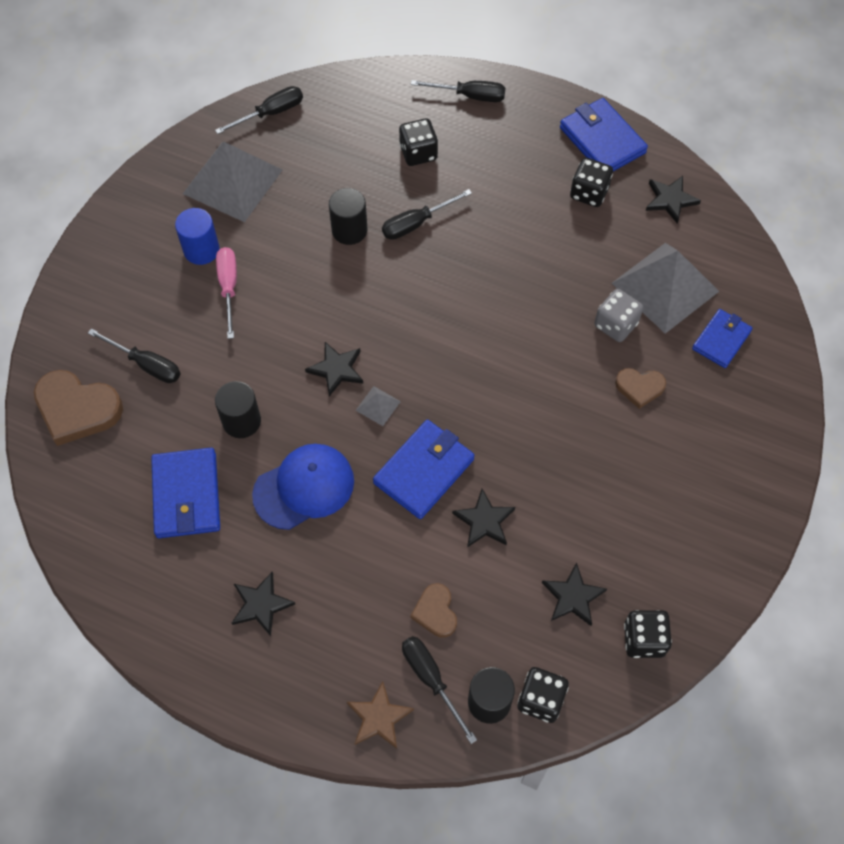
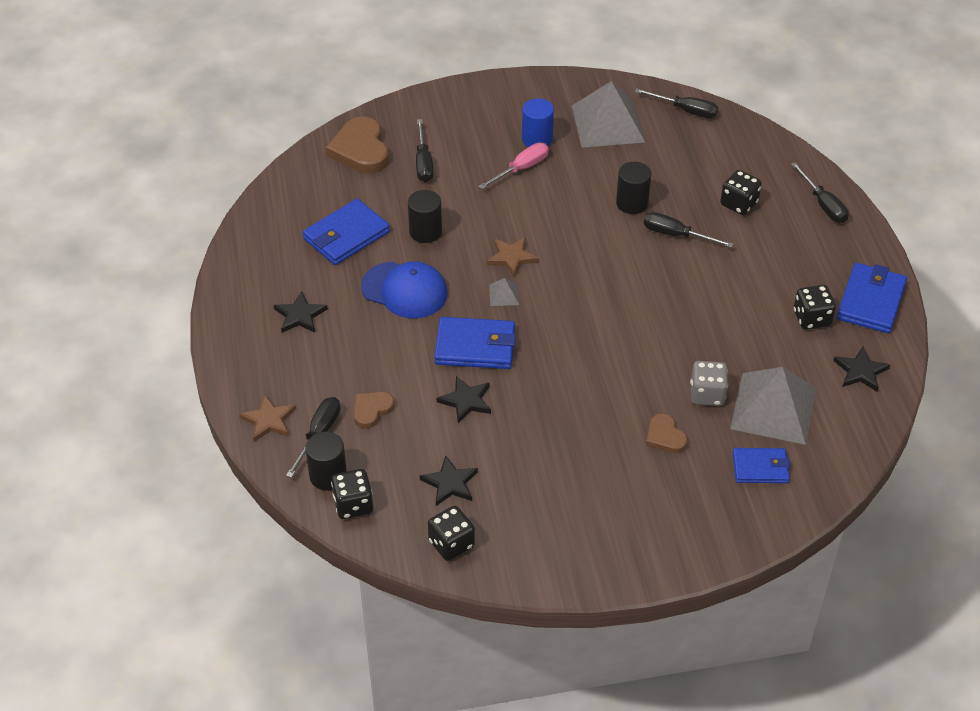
camera: 55 degrees right, 15 degrees down
black star [305,342,363,396] -> brown star [487,237,539,278]

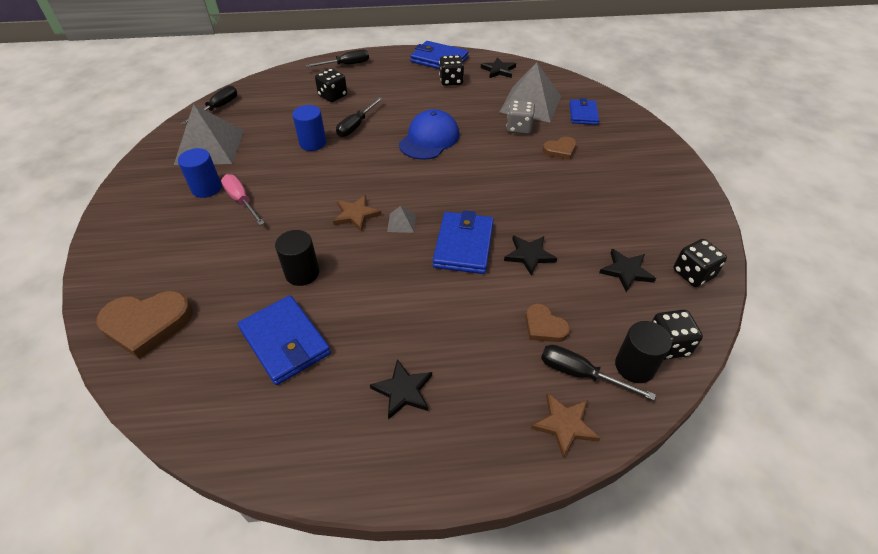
camera: 85 degrees left, 0 degrees up
blue cap [361,261,448,318] -> blue cap moved to [399,109,459,160]
black screwdriver [416,119,434,182] -> none
black cylinder [616,162,651,214] -> blue cylinder [292,105,326,151]

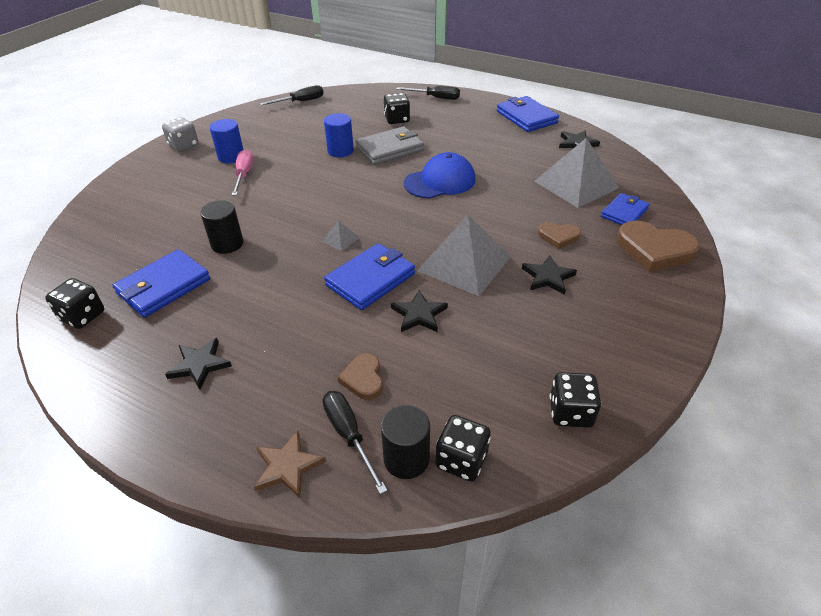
camera: 35 degrees right, 5 degrees down
brown heart [96,291,193,359] -> brown heart moved to [617,220,700,272]
grey pyramid [174,104,244,165] -> grey pyramid moved to [417,215,511,296]
blue wallet [238,295,331,385] -> blue wallet turned 45 degrees clockwise [112,249,210,318]
brown star [333,195,382,232] -> none
black screwdriver [336,97,383,137] -> grey wallet [355,126,424,165]
black dice [439,55,464,86] -> black dice moved to [45,278,104,329]
grey dice [506,100,535,134] -> grey dice moved to [162,117,199,152]
black star [599,249,656,292] -> black star moved to [522,255,577,295]

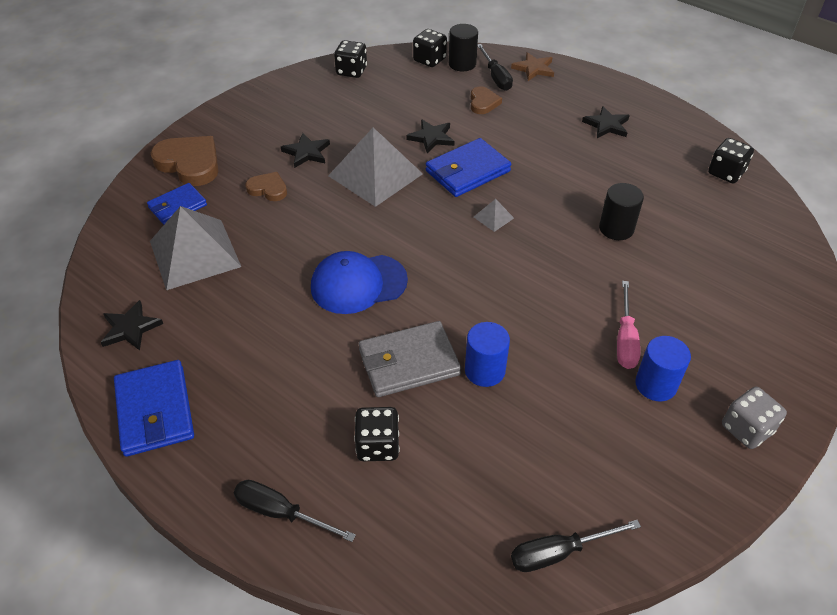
camera: 170 degrees left, 5 degrees up
blue wallet [112,249,210,318] -> none

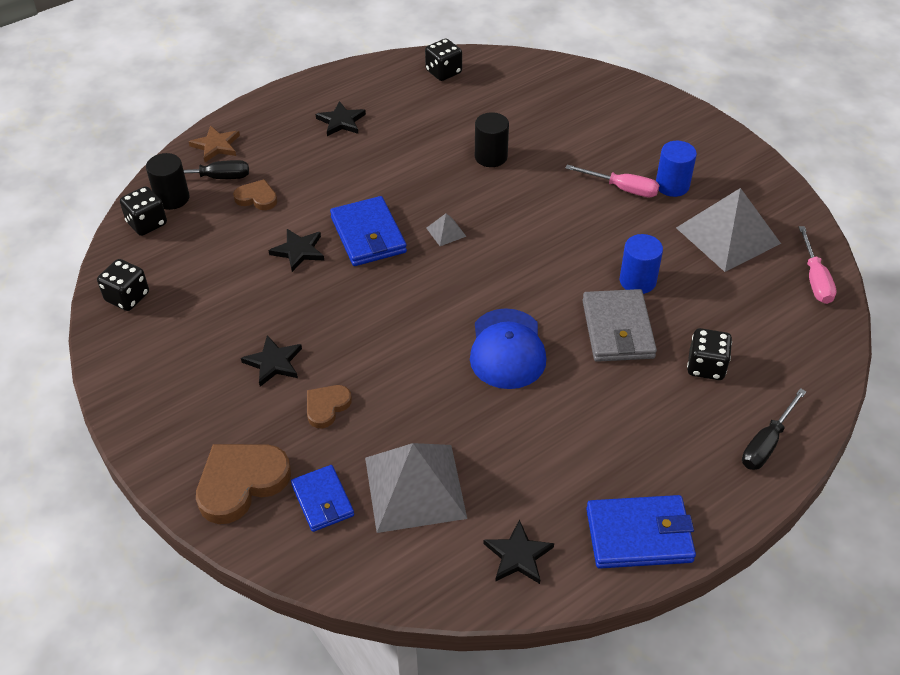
camera: 75 degrees left, 0 degrees up
grey pyramid [328,127,423,207] -> grey pyramid moved to [676,188,781,272]
black screwdriver [511,520,641,572] -> pink screwdriver [799,226,836,304]
grey dice [722,387,787,449] -> none

